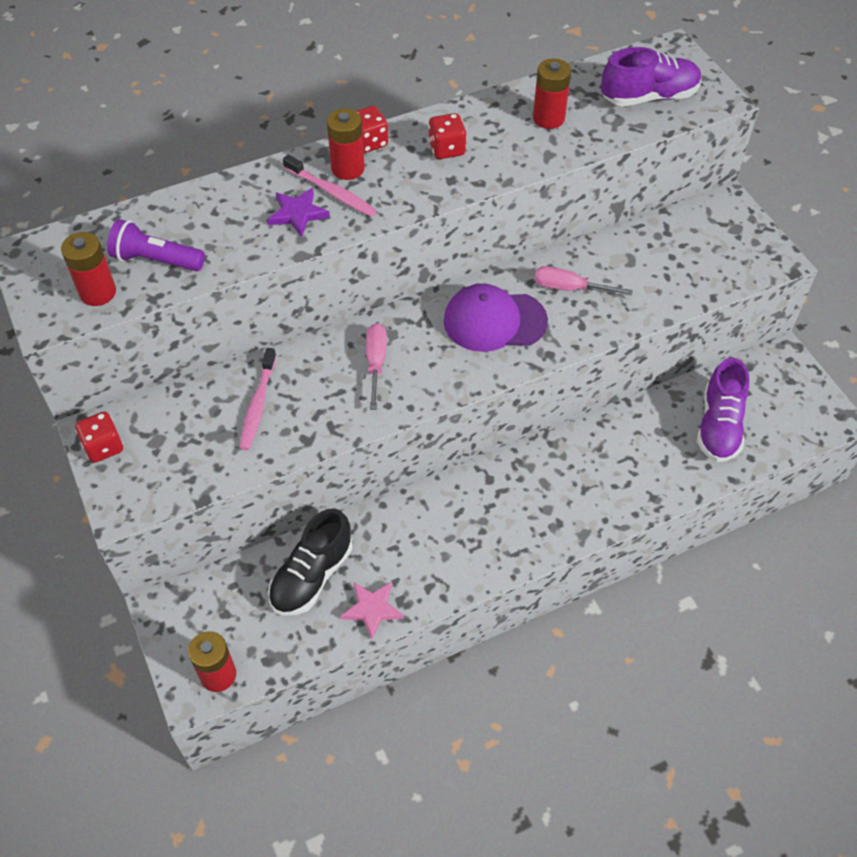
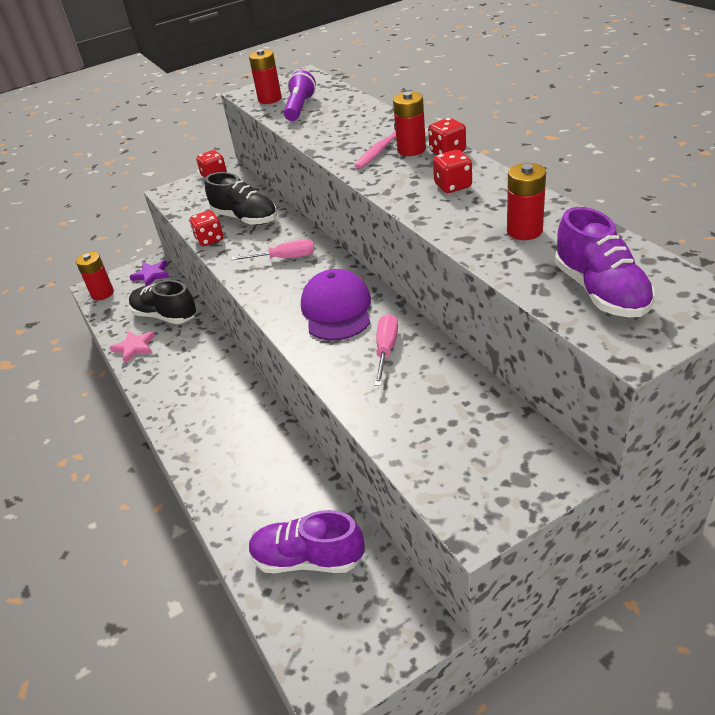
camera: 90 degrees right, 15 degrees down
pink toothbrush [240,348,276,450] -> black shoe [205,172,277,225]
purple star [267,188,330,237] -> purple star moved to [129,260,170,286]
none -> red dice [189,210,223,246]

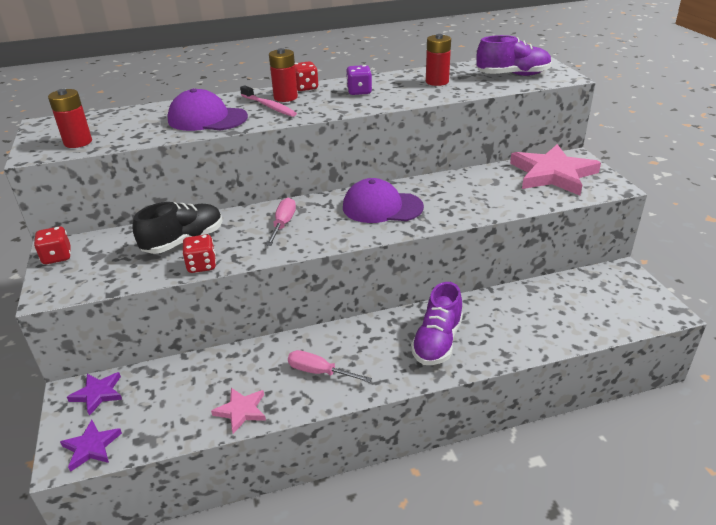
camera: 80 degrees left, 5 degrees down
red battery [76,252,114,300] -> purple star [60,420,122,472]
black shoe [129,280,196,324] -> none
purple shoe [249,510,365,573] -> purple shoe moved to [411,282,463,365]
purple flashlight [284,70,316,121] -> none
pink screwdriver [374,314,398,386] -> pink screwdriver moved to [288,350,372,383]
red dice [433,150,472,193] -> purple dice [346,65,372,95]
none -> purple cap [168,88,248,131]
none -> pink star [510,144,601,196]

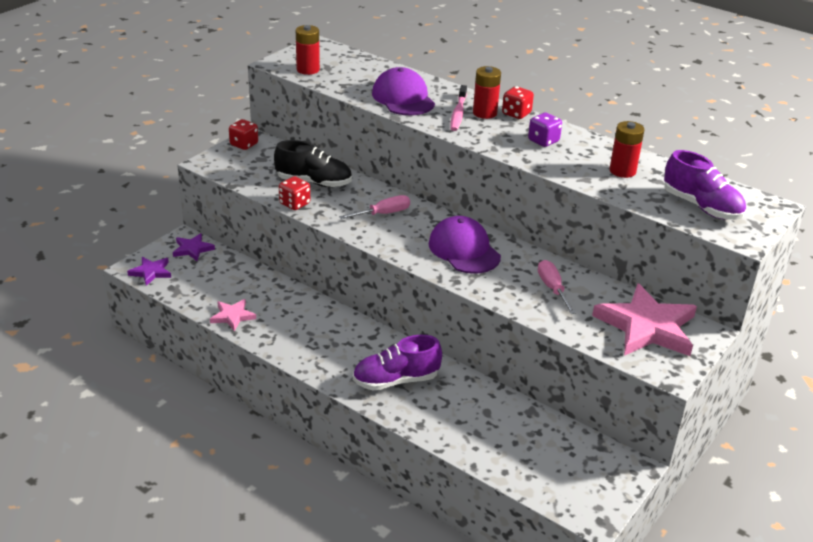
camera: 50 degrees right, 0 degrees up
pink screwdriver [288,350,372,383] -> pink screwdriver moved to [538,260,576,314]

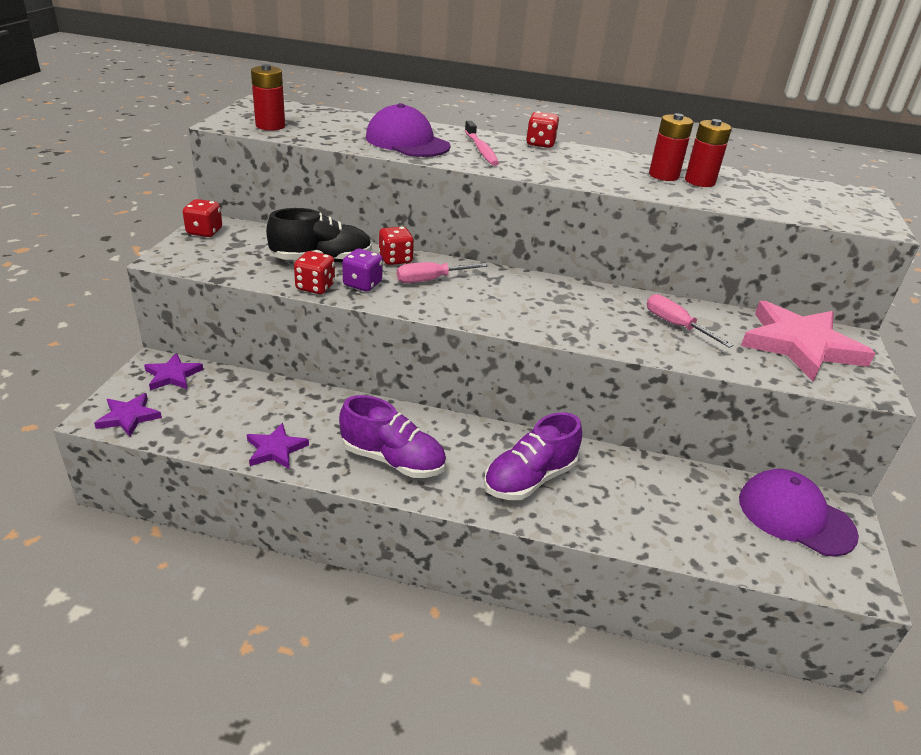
camera: 25 degrees left, 0 degrees up
pink star [210,299,256,332] -> purple star [247,423,309,469]
pink screwdriver [339,195,410,219] -> pink screwdriver turned 150 degrees counterclockwise [397,262,488,283]
purple cap [429,216,501,274] -> purple cap moved to [739,469,859,557]
red battery [473,66,501,119] -> red battery moved to [649,113,693,181]
purple dice [528,113,562,147] -> purple dice moved to [342,249,383,291]
purple shoe [664,150,746,220] -> purple shoe moved to [339,395,446,478]
none -> red dice [378,227,414,265]

